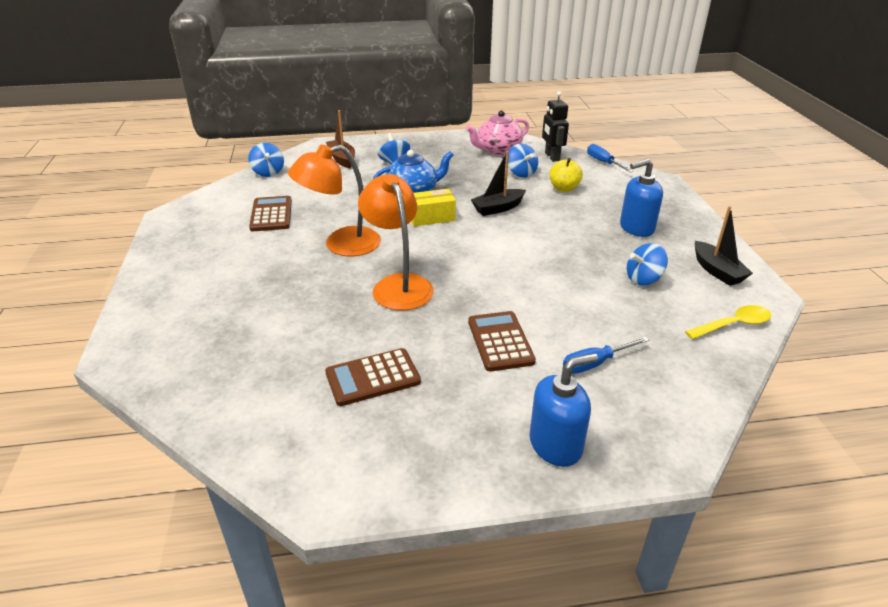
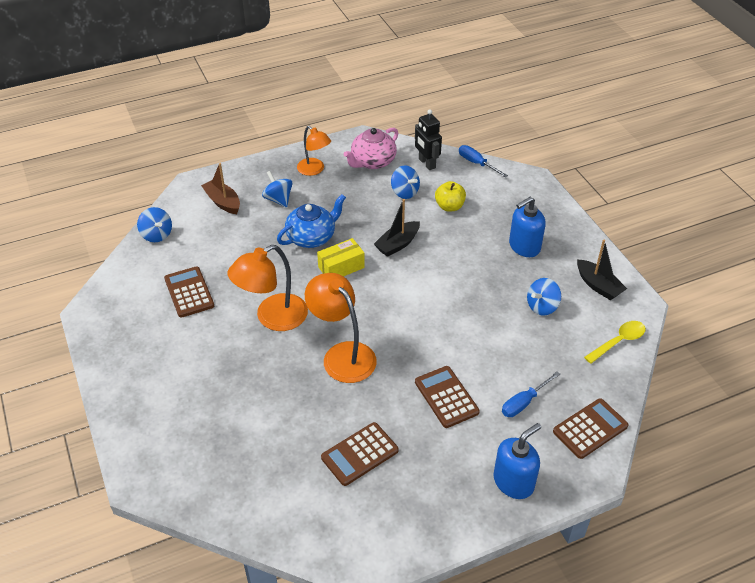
camera: 15 degrees left, 10 degrees up
none -> orange lamp [297,126,331,176]
none -> brown calculator [553,398,629,459]

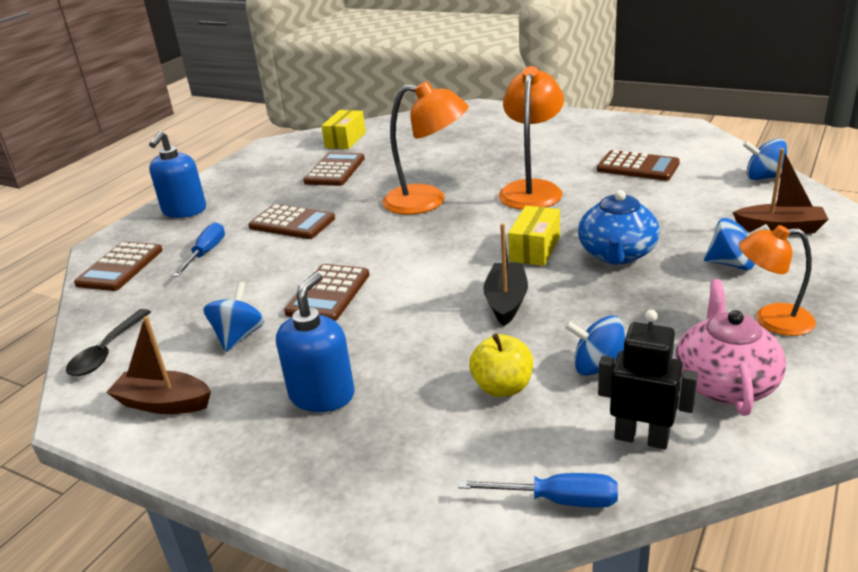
camera: 145 degrees right, 15 degrees down
black boat [577,240,627,300] -> brown boat [106,316,211,414]
yellow spoon [584,321,646,364] -> black spoon [66,309,151,376]
none -> brown calculator [284,264,369,321]
none -> yellow box [321,110,366,149]

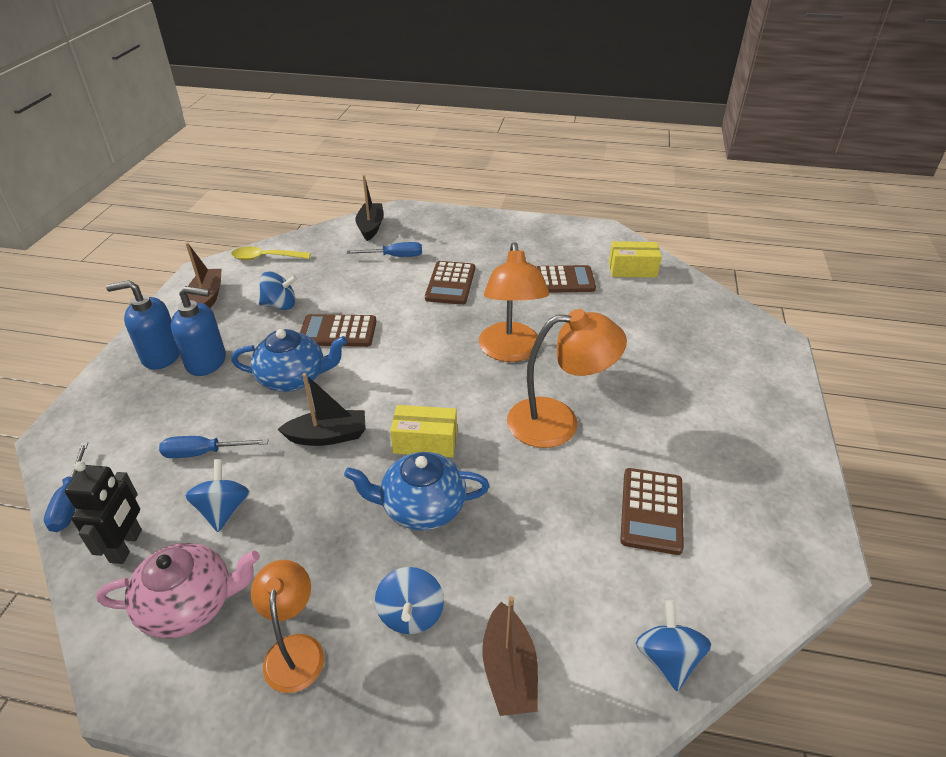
camera: 70 degrees right, 10 degrees up
black spoon [66,309,151,376] -> yellow spoon [231,246,311,260]
brown calculator [74,241,163,291] -> black boat [355,175,384,241]
blue soap dispenser [149,131,206,218] -> blue soap dispenser moved to [106,280,180,370]
yellow apple [469,333,533,397] -> blue screwdriver [159,436,269,458]
none -> blue teapot [231,329,347,392]

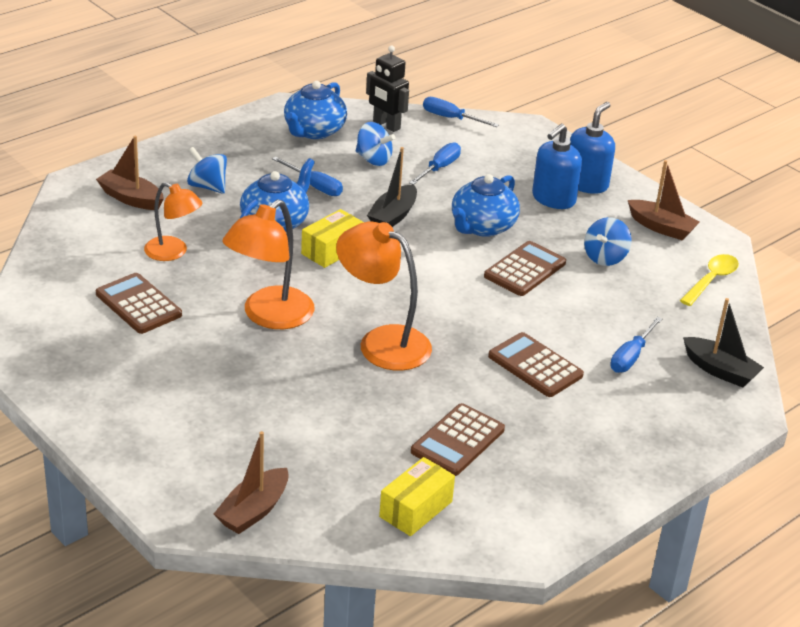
camera: 125 degrees right, 5 degrees down
pink teapot [96,543,260,639] -> blue teapot [284,81,347,139]
orange lamp [251,560,324,693] -> orange lamp moved to [144,182,202,261]
blue spinning top [636,600,711,691] -> none
none -> brown boat [214,431,289,534]
none -> blue screwdriver [272,157,343,196]

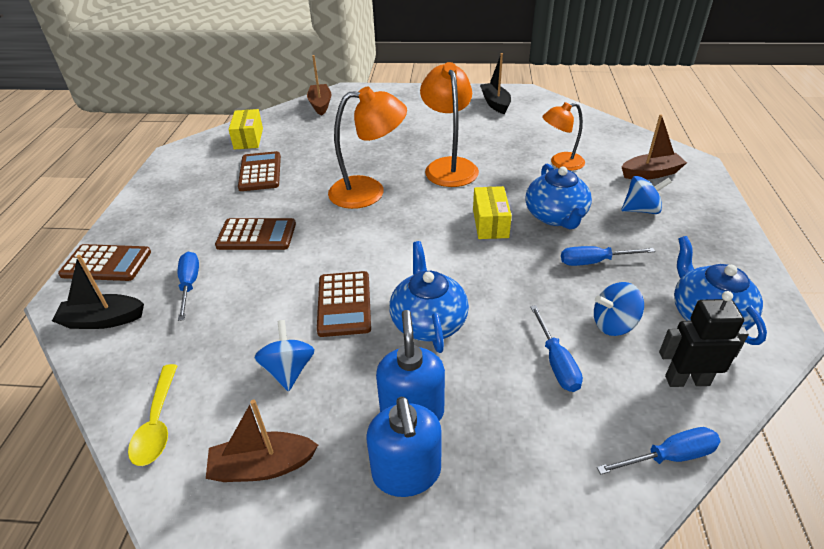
camera: 140 degrees right, 5 degrees up
brown calculator [96,273,182,334] -> brown calculator moved to [58,244,151,281]
black boat [367,147,417,227] -> black boat moved to [480,53,511,114]

